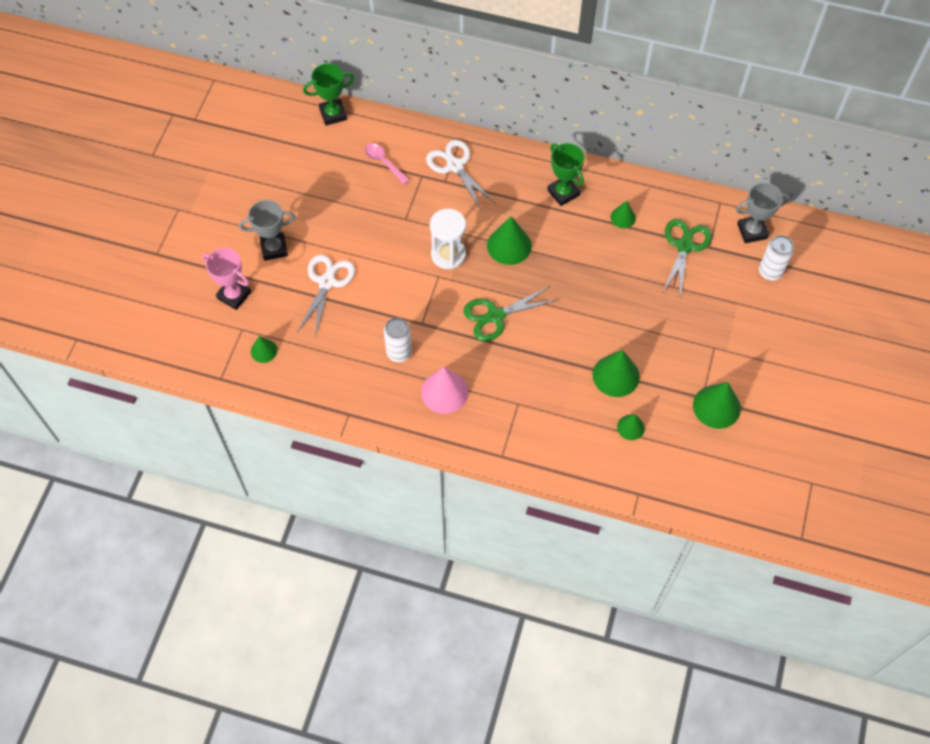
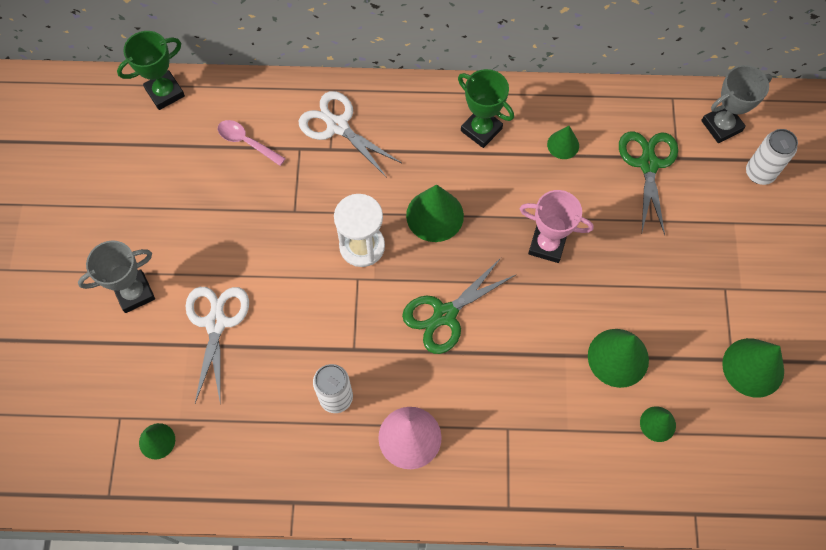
camera: 15 degrees left, 5 degrees up
pink trophy [202,248,251,310] -> pink trophy moved to [520,190,594,263]

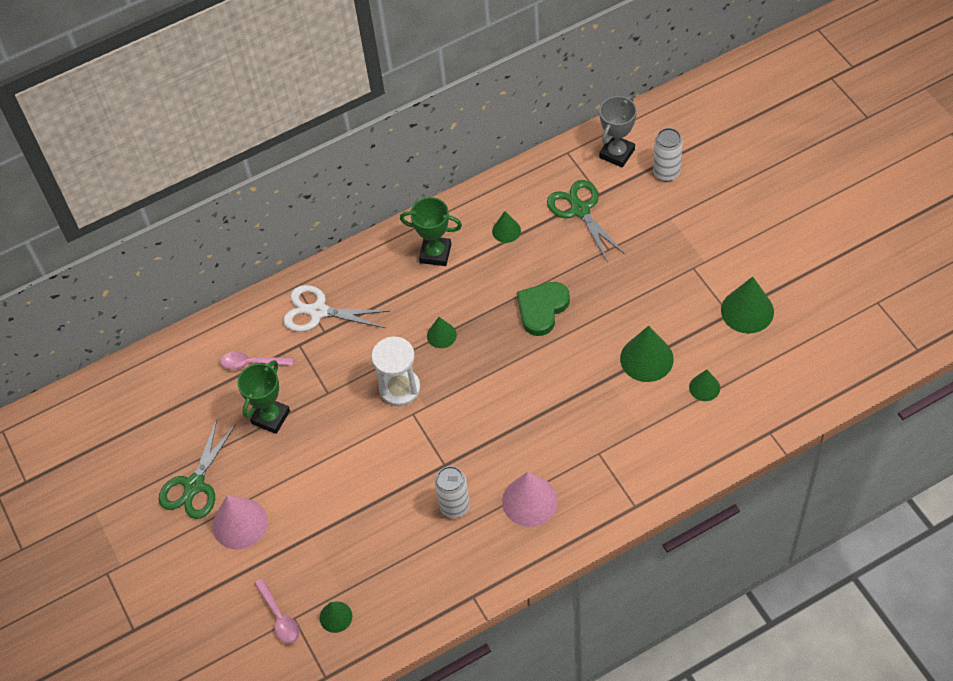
camera: 25 degrees left, 10 degrees down
grey trophy [78,241,155,313] -> pink cone [213,495,268,550]
green trophy [117,31,185,110] -> green trophy moved to [237,360,290,434]
white scissors [185,287,249,405] -> none
green scissors [402,258,517,354] -> green scissors moved to [159,419,236,519]
green cone [406,184,464,242] -> green cone [427,317,457,348], size x0.57
pink trophy [520,190,594,263] -> green heart [517,282,570,336]
none -> pink spoon [254,578,300,644]

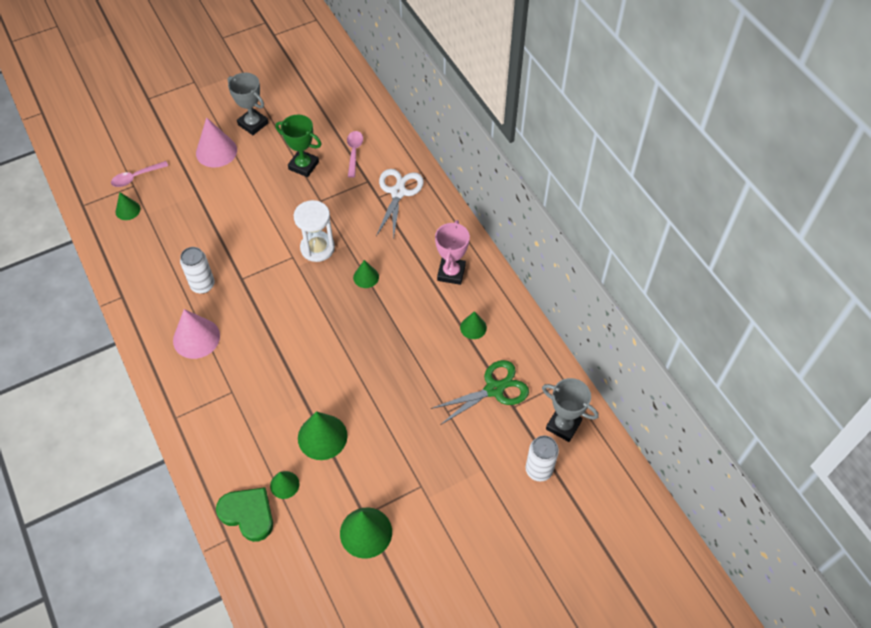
camera: 85 degrees right, 0 degrees up
green scissors [159,419,236,519] -> grey trophy [228,73,268,135]
green trophy [400,197,462,266] -> pink trophy [435,220,470,285]
green heart [517,282,570,336] -> green heart moved to [216,487,273,542]

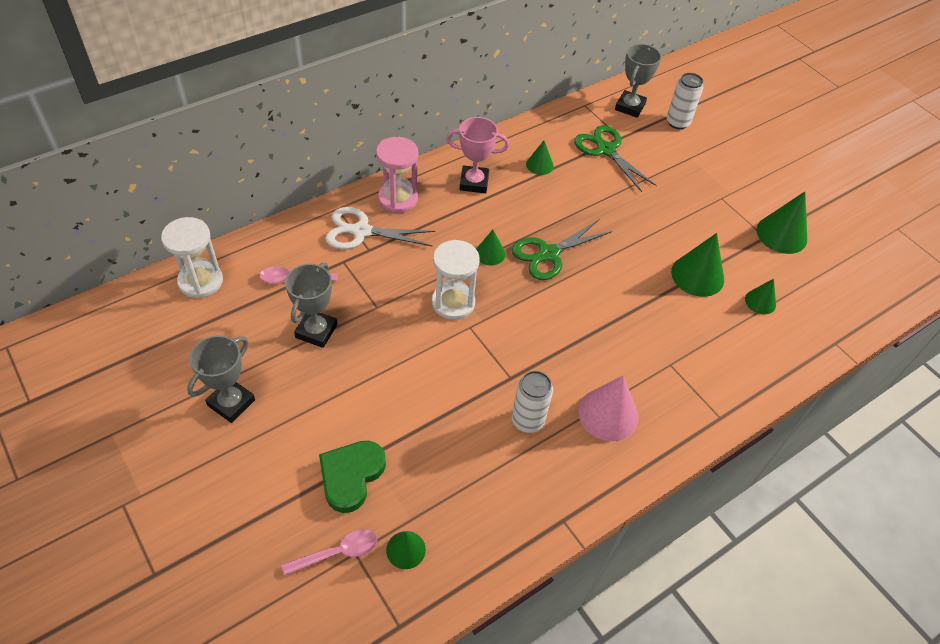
camera: 100 degrees left, 5 degrees down
pink spoon [111,161,168,187] -> pink spoon turned 75 degrees counterclockwise [282,529,377,576]
pink cone [196,117,237,168] -> none
green heart [216,487,273,542] -> green heart moved to [319,441,386,513]
green trophy [275,115,321,177] -> grey trophy [285,262,337,348]
none -> white hourglass [161,217,223,298]
none -> pink hourglass [376,137,418,213]
none -> green scissors [512,219,613,280]

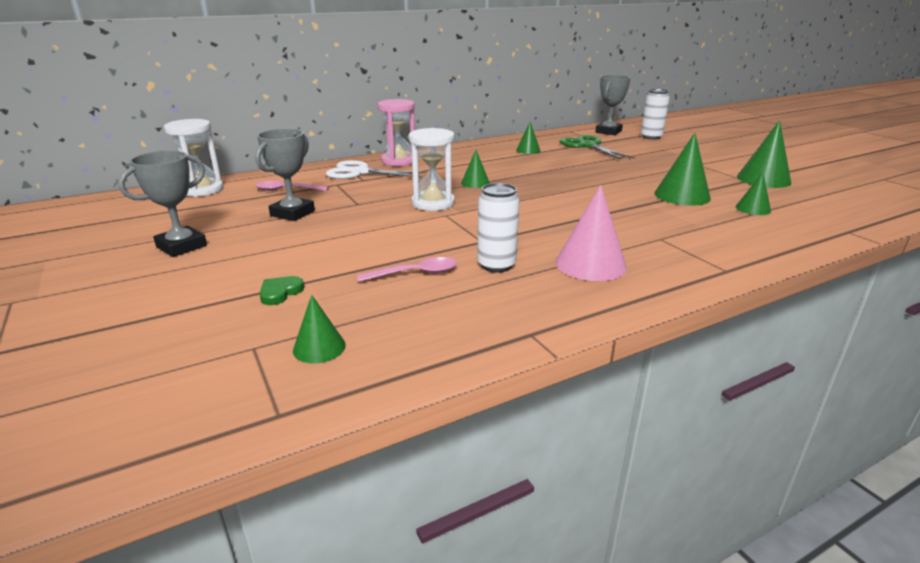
camera: 10 degrees right, 25 degrees down
pink spoon [282,529,377,576] -> pink spoon moved to [357,257,457,282]
green heart [319,441,386,513] -> green heart [259,276,304,305], size x0.53
pink trophy [446,117,509,193] -> none
green scissors [512,219,613,280] -> none

